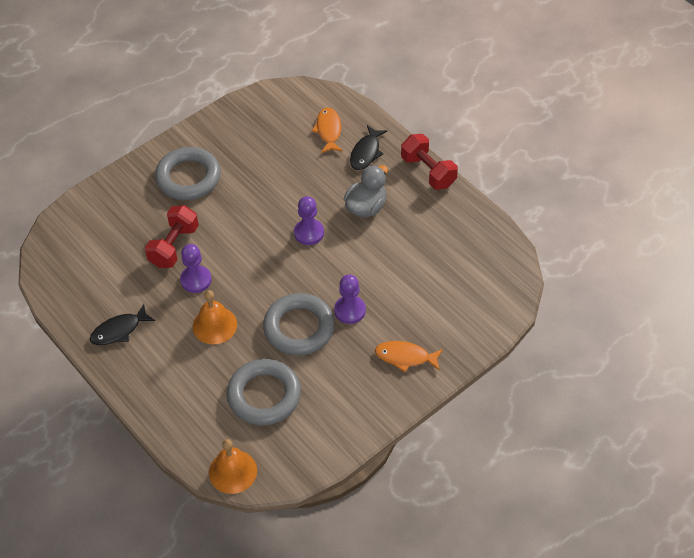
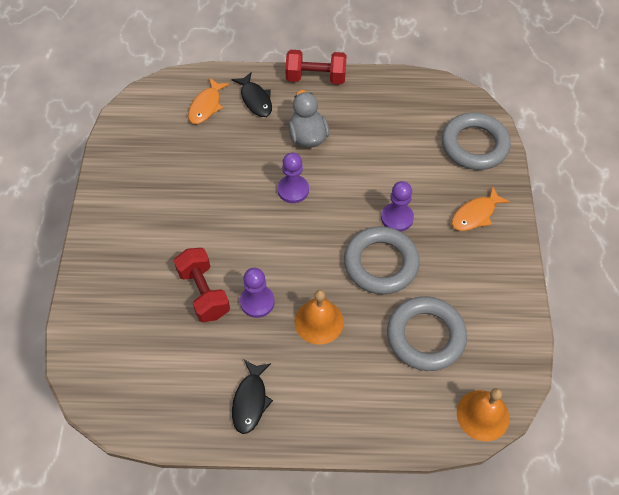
camera: 50 degrees left, 5 degrees up
grey ring [155,147,221,200] -> grey ring moved to [442,112,511,170]
orange fish [312,107,343,153] -> orange fish turned 105 degrees counterclockwise [188,78,230,124]

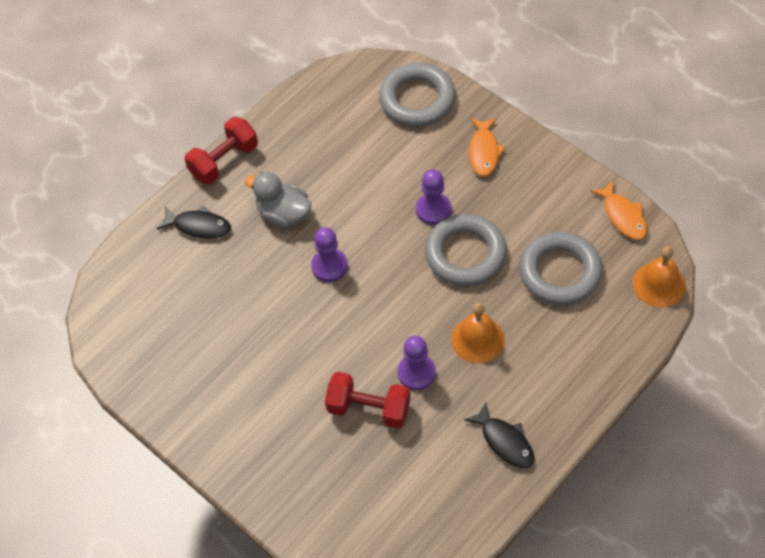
camera: 45 degrees left, 0 degrees up
orange fish [188,78,230,124] -> orange fish moved to [590,180,647,240]

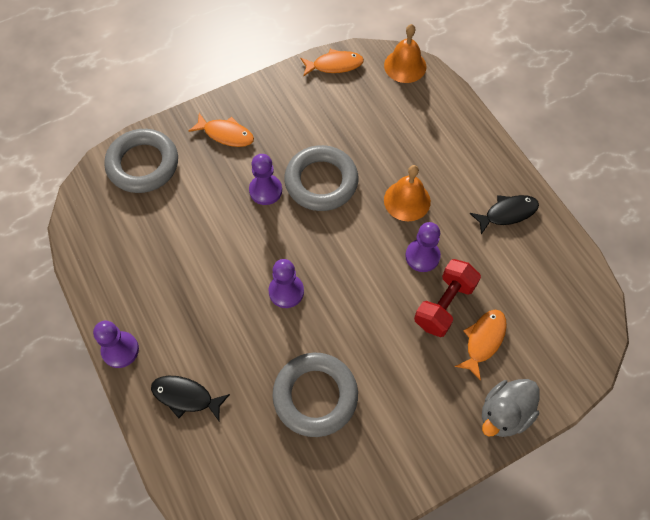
camera: 75 degrees left, 5 degrees up
black fish [157,206,231,239] -> black fish turned 105 degrees counterclockwise [151,376,230,421]
red dumbbell [185,117,258,184] -> purple pawn [93,321,139,368]
grey duck [245,172,311,228] -> grey duck moved to [482,379,540,437]
grey ring [519,231,603,305] -> grey ring moved to [273,353,358,437]
none -> orange fish [455,310,507,381]

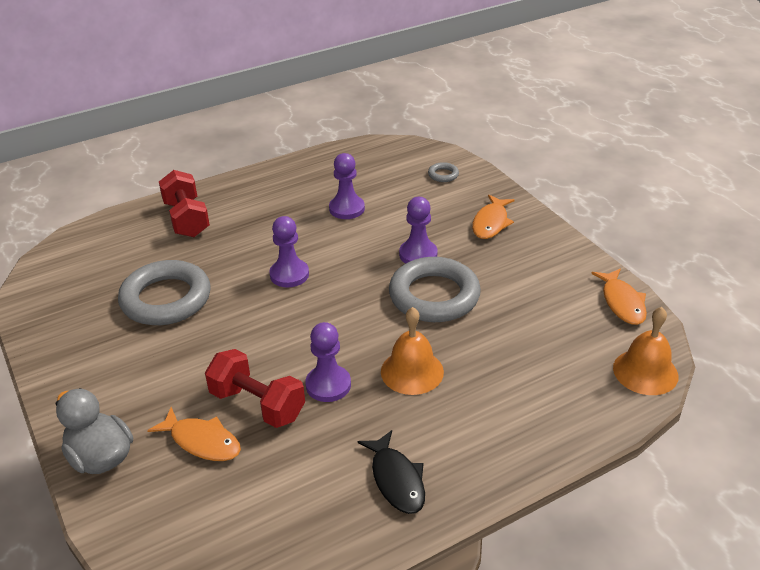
camera: 90 degrees right, 25 degrees down
purple pawn [93,321,139,368] -> purple pawn moved to [329,153,365,219]
grey ring [104,129,178,193] -> grey ring [428,162,459,182], size x0.41
black fish [151,376,230,421] -> red dumbbell [159,170,210,237]

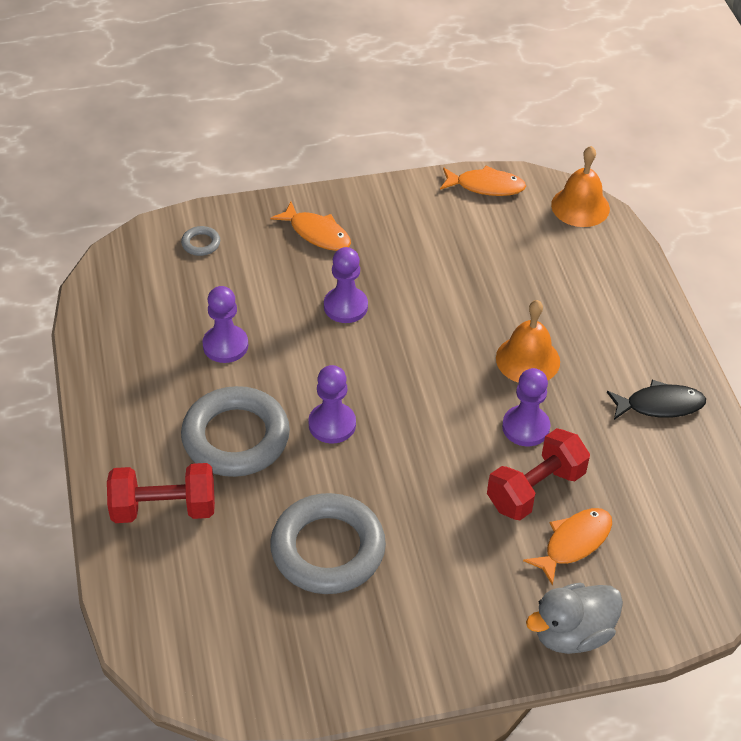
camera: 75 degrees left, 10 degrees up
grey ring [389,257,481,322] -> grey ring moved to [181,386,290,477]

